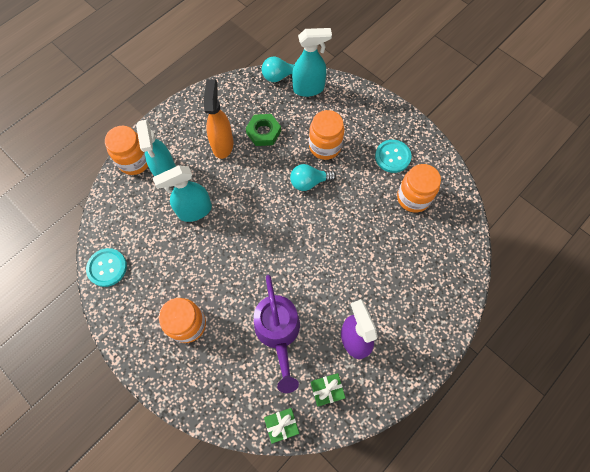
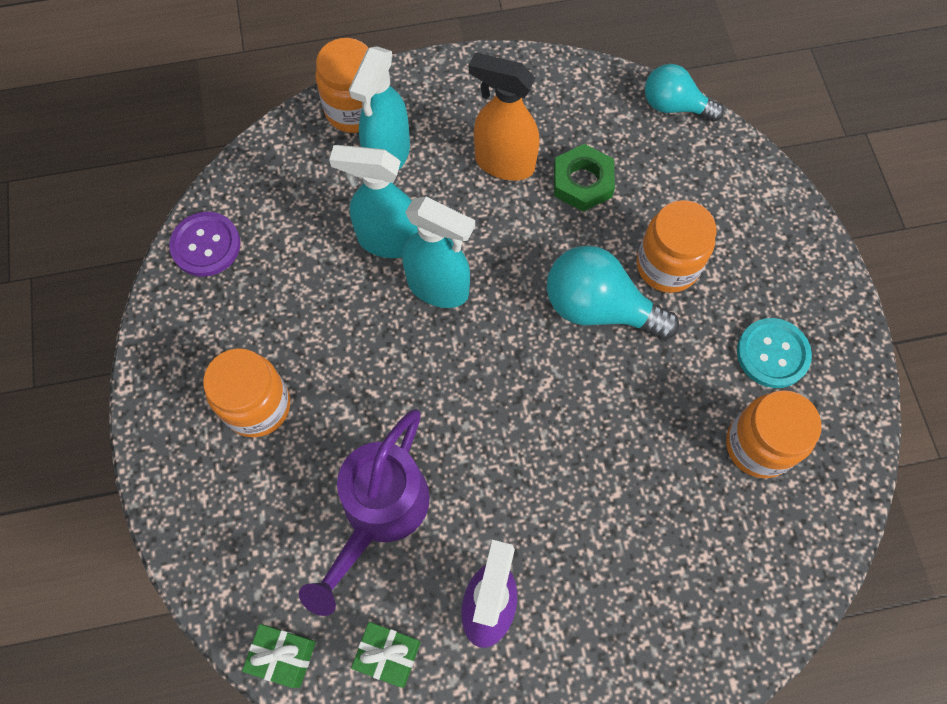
camera: 35 degrees right, 0 degrees up
turquoise button [86,248,127,287] -> purple button [169,212,241,277]
orange spray bottle [204,79,233,159] -> orange spray bottle turned 105 degrees counterclockwise [469,53,540,181]
turquoise light bulb [290,164,336,191] -> turquoise light bulb [547,245,679,340], size x1.52
turquoise spray bottle [292,28,332,97] -> turquoise spray bottle moved to [402,197,475,308]

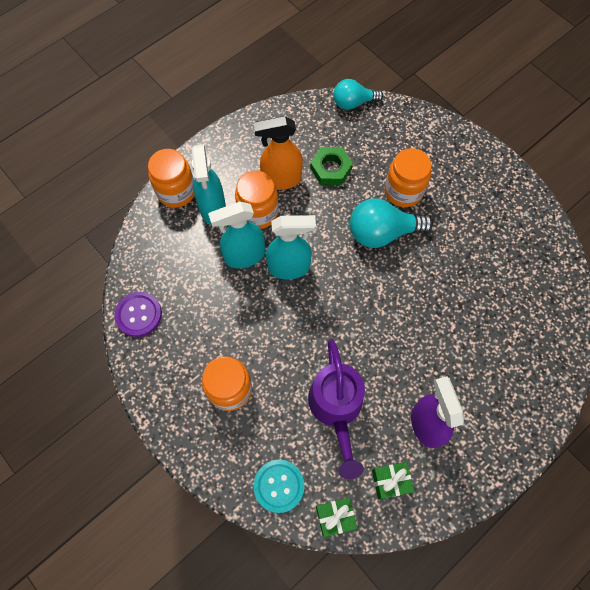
camera: 30 degrees left, 0 degrees up
orange jar [726,390,821,478] -> orange jar moved to [235,170,278,229]
turquoise button [737,318,812,388] -> turquoise button moved to [254,459,304,513]

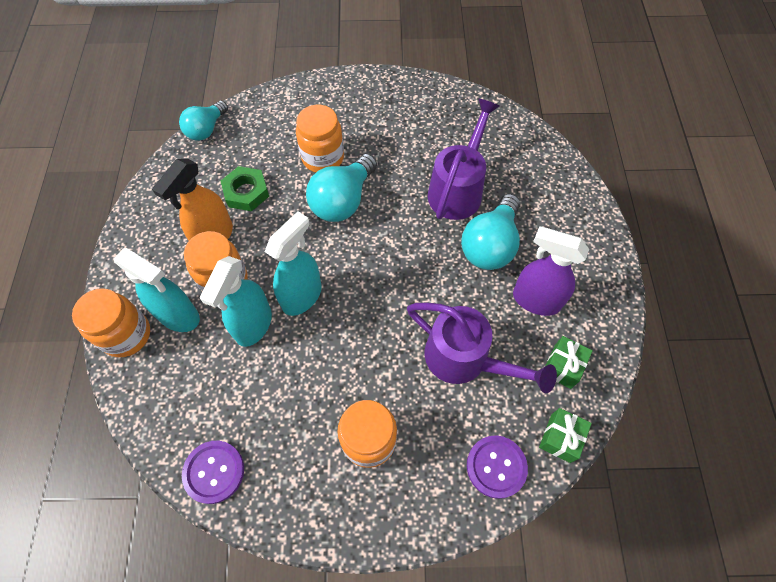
camera: 50 degrees left, 5 degrees down
turquoise button [254,459,304,513] -> purple button [467,435,528,499]
none -> purple watering can [428,99,499,220]
none -> turquoise light bulb [461,194,520,270]

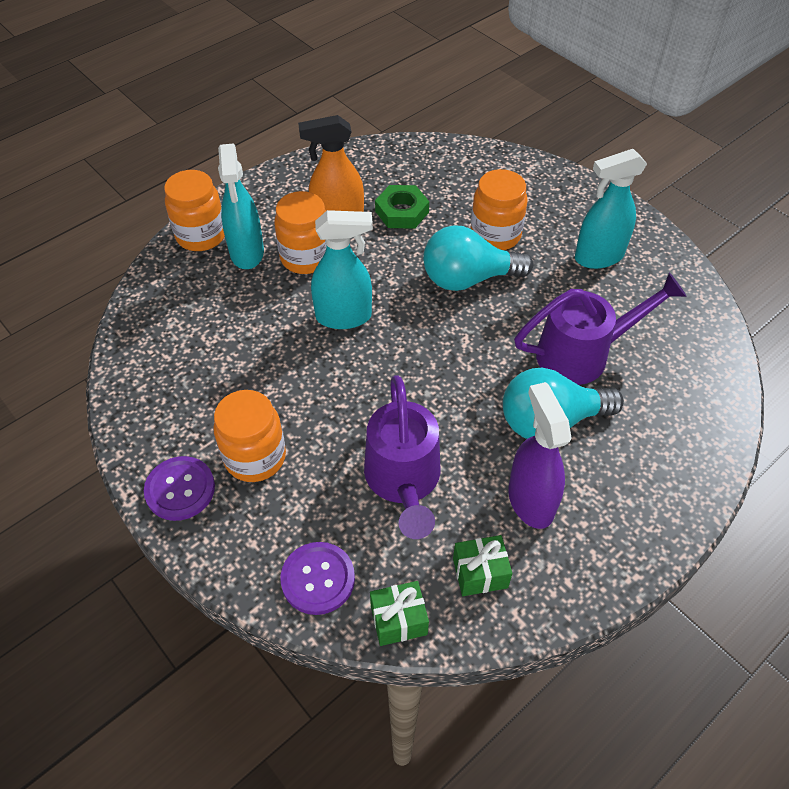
camera: 50 degrees right, 10 degrees down
turquoise light bulb [179,100,228,141] -> none
purple button [182,441,244,504] -> purple button moved to [144,456,215,521]
turquoise spray bottle [200,256,272,347] -> turquoise spray bottle moved to [575,149,647,269]

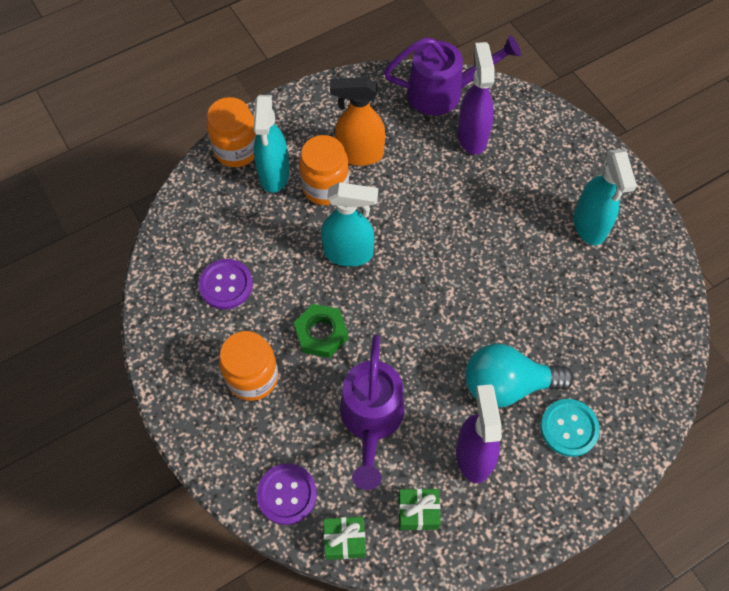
camera: 10 degrees right, 10 degrees up
purple button [144,456,215,521] -> purple button moved to [198,259,253,309]
green nut [375,185,429,229] -> green nut moved to [294,304,348,358]
turquoise light bulb [423,225,533,291] -> none
orange jar [471,169,528,250] -> none
purple watering can [514,273,687,385] -> purple watering can moved to [384,35,521,115]
turquoise spray bottle [575,149,647,269] -> turquoise spray bottle turned 90 degrees counterclockwise [573,149,637,245]
none -> purple spray bottle [457,42,495,155]
none -> turquoise button [540,399,600,457]

